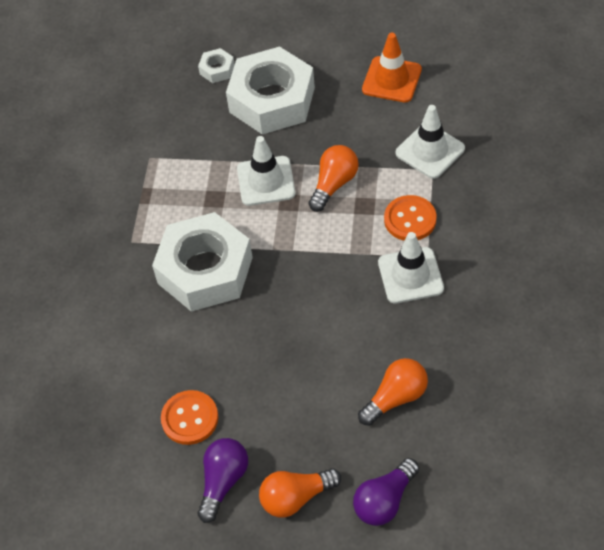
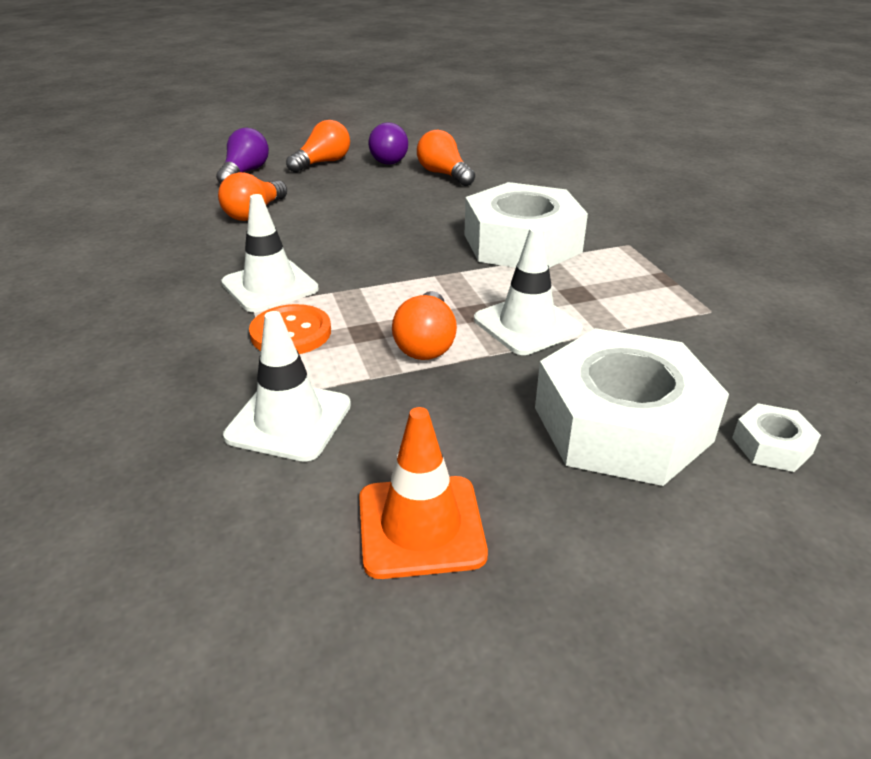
camera: 150 degrees right, 20 degrees down
orange button [161,390,218,445] -> orange light bulb [417,130,475,186]

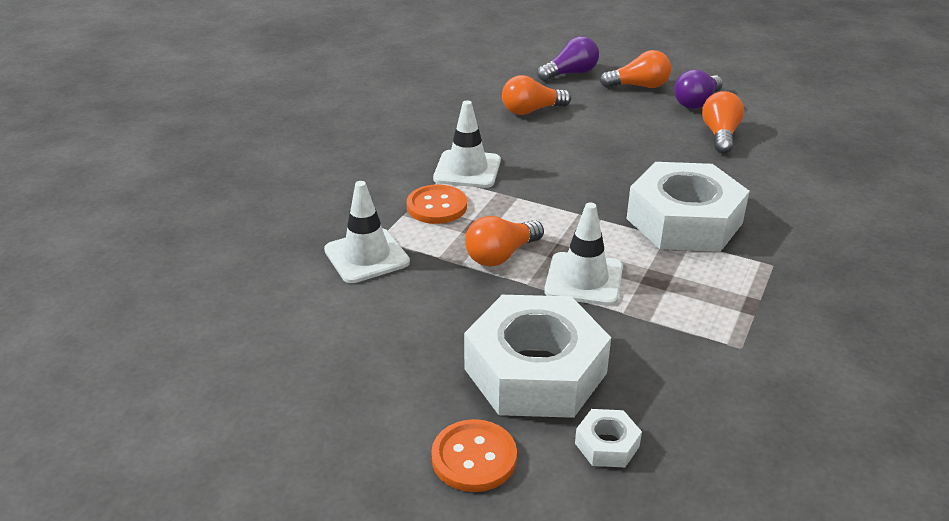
camera: 45 degrees right, 0 degrees up
orange traffic cone [359,407,488,579] -> none
none -> orange button [431,419,517,492]

